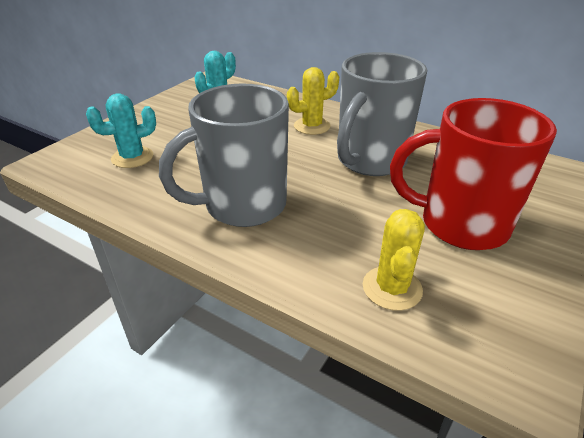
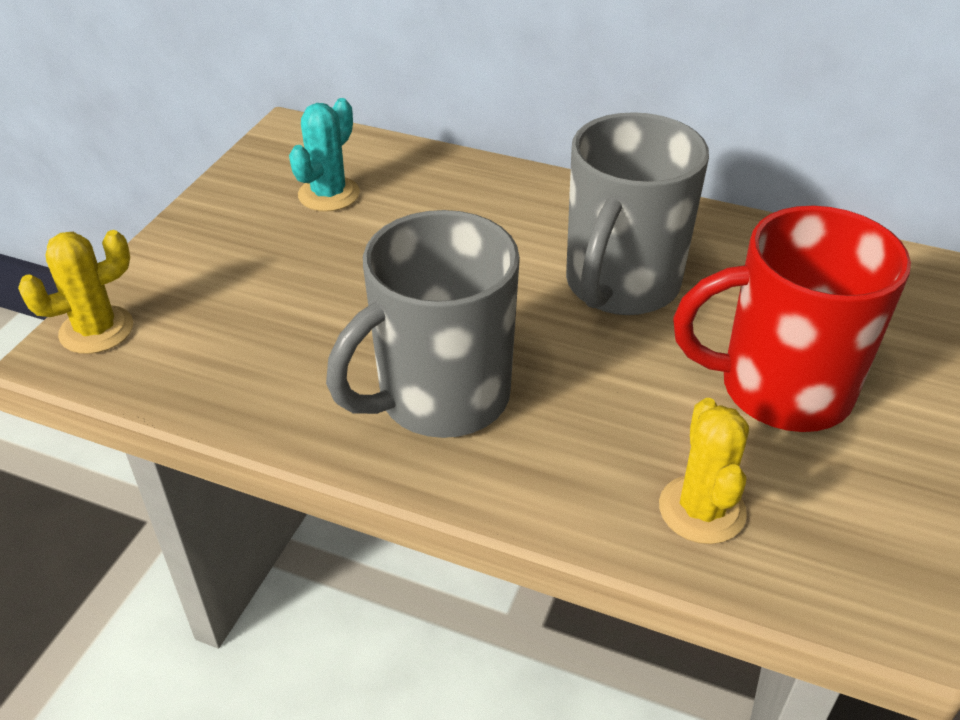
camera: 10 degrees left, 5 degrees up
turquoise cactus [86,93,156,168] -> none
yellow cactus [287,67,339,135] -> yellow cactus moved to [18,230,133,354]

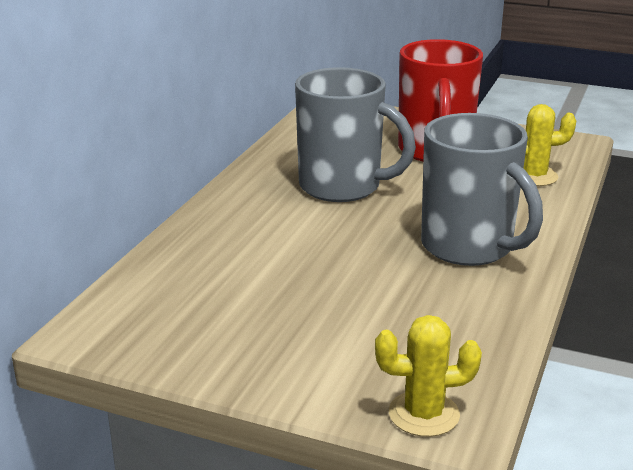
camera: 90 degrees left, 15 degrees down
yellow cactus [18,230,133,354] -> yellow cactus turned 60 degrees counterclockwise [375,315,482,437]
turquoise cactus [289,98,360,212] -> none

